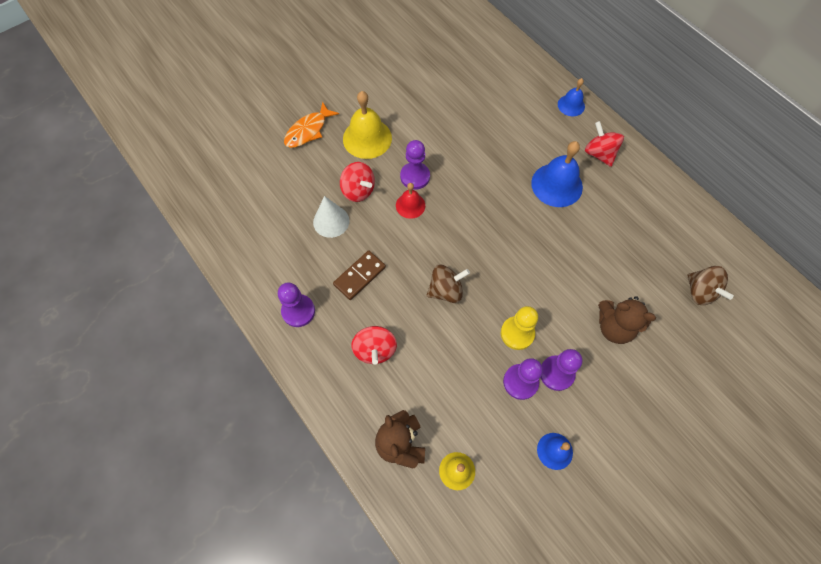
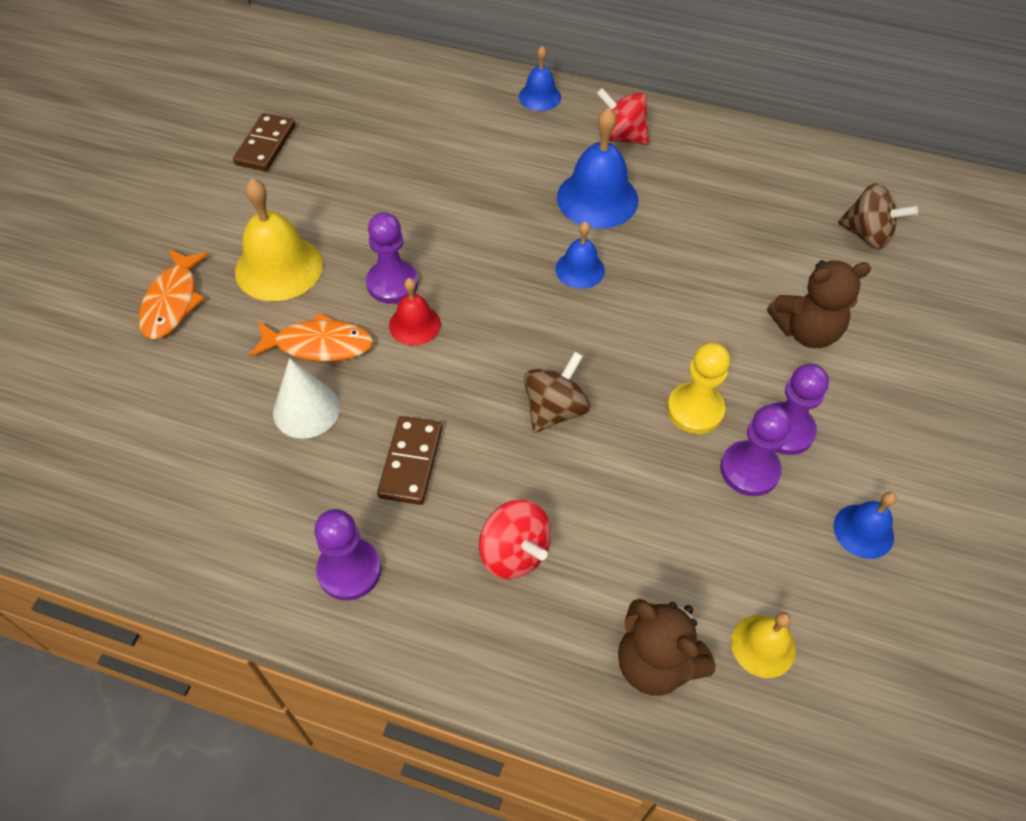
camera: 35 degrees left, 10 degrees down
red spinning top [340,162,375,202] -> orange fish [249,313,374,361]
none -> brown domino [233,113,295,171]
none -> blue bell [555,221,605,289]

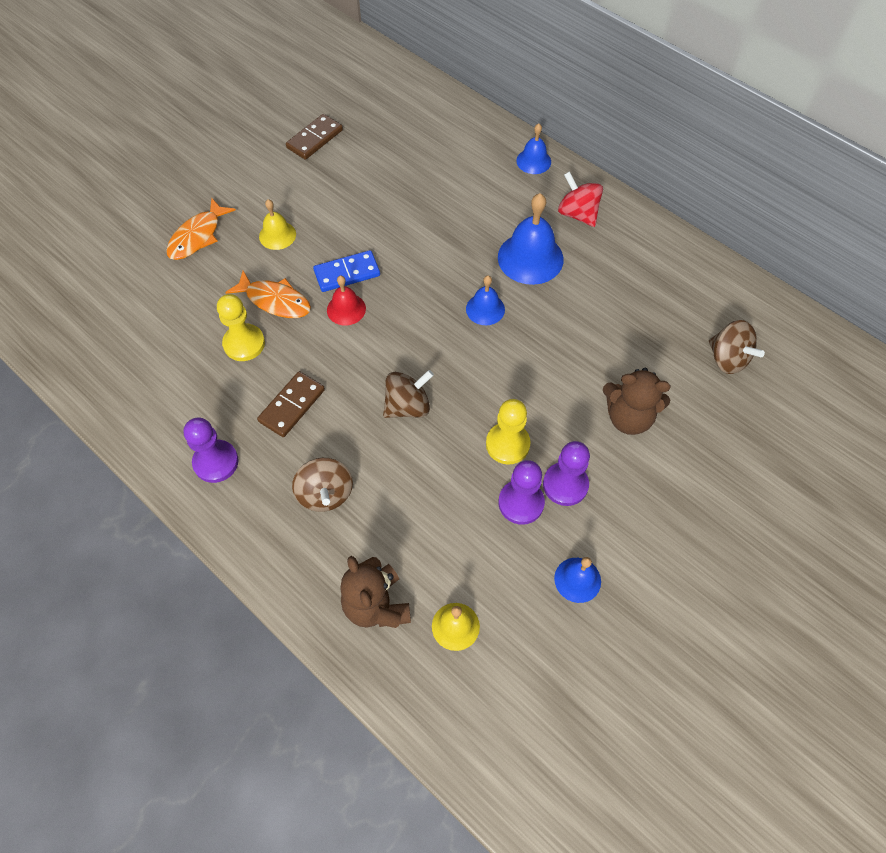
camera: 25 degrees right, 5 degrees up
yellow bell [235,178,323,301] -> yellow bell [259,199,296,250], size x0.57
white cone [273,358,340,439] -> yellow pawn [217,294,265,361]
purple pawn [366,212,418,304] -> blue domino [313,250,380,292]
red spinning top [479,499,551,579] -> brown spinning top [292,458,353,512]

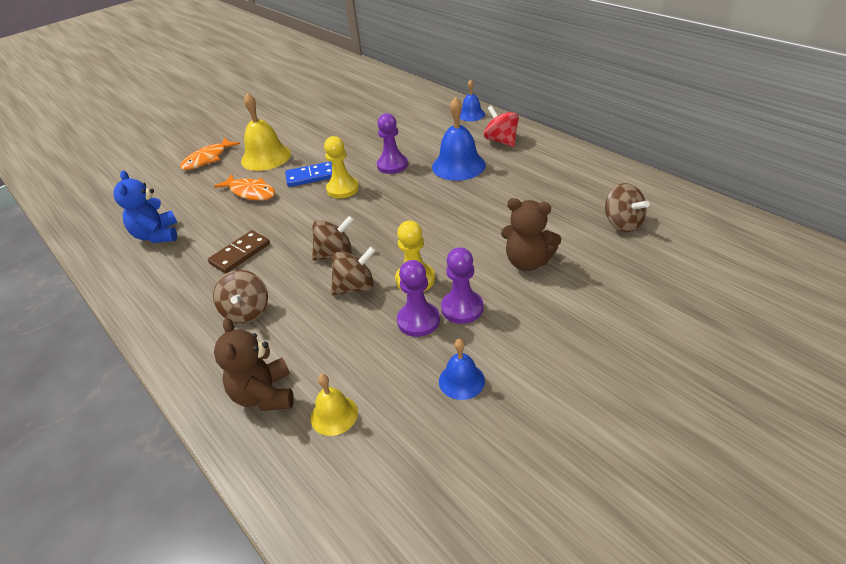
camera: 10 degrees right, 20 degrees down
purple pawn [184,418,239,483] -> purple pawn moved to [377,113,408,174]
yellow pawn [217,294,265,361] -> yellow pawn moved to [324,136,359,198]
yellow bell [259,199,296,250] -> yellow bell [241,93,291,171], size x1.75
brown domino [286,114,343,160] -> none
red bell [327,276,366,325] -> none
blue bell [466,275,505,325] -> none
none -> blue teddy bear [113,170,177,243]
none -> brown spinning top [331,247,376,296]

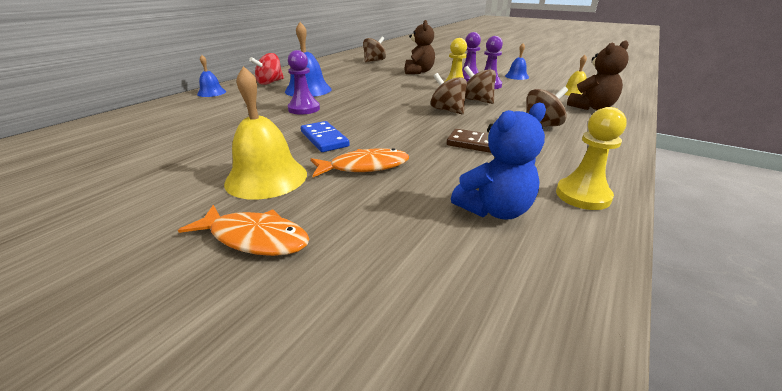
camera: 110 degrees left, 10 degrees down
orange fish [214,174,275,201] -> orange fish turned 60 degrees clockwise [311,148,409,177]
yellow pawn [324,136,359,198] -> yellow pawn moved to [556,107,627,210]

